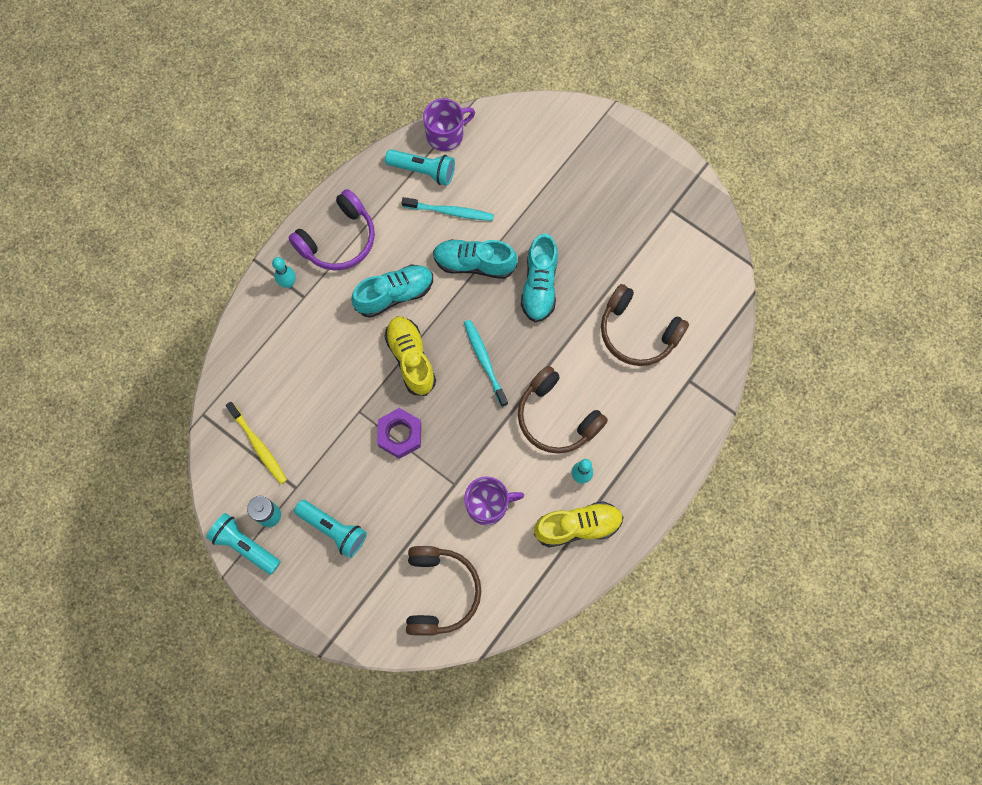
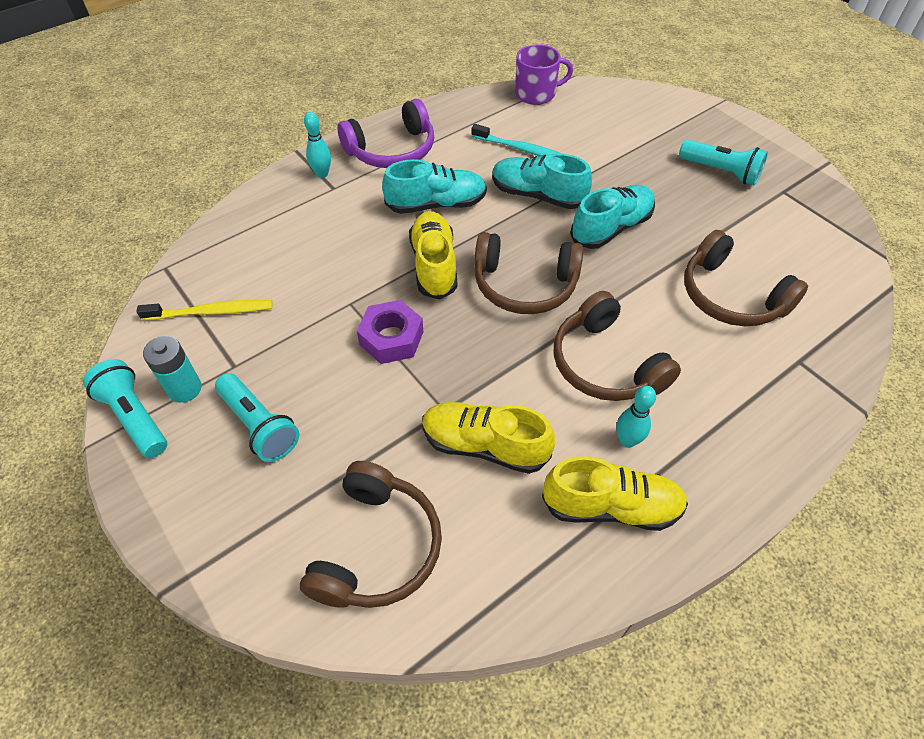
camera: 15 degrees right, 20 degrees down
yellow toothbrush [226,402,287,484] -> yellow toothbrush turned 75 degrees counterclockwise [136,300,273,320]
turquoise flashlight [385,149,455,185] -> turquoise flashlight moved to [679,139,768,186]
turquoise toothbrush [464,320,508,407] -> brown headphones [474,232,583,314]
purple mug [464,476,524,525] -> yellow shoe [422,402,555,474]
turquoise shoe [521,233,558,322] -> turquoise shoe turned 150 degrees counterclockwise [570,185,655,249]

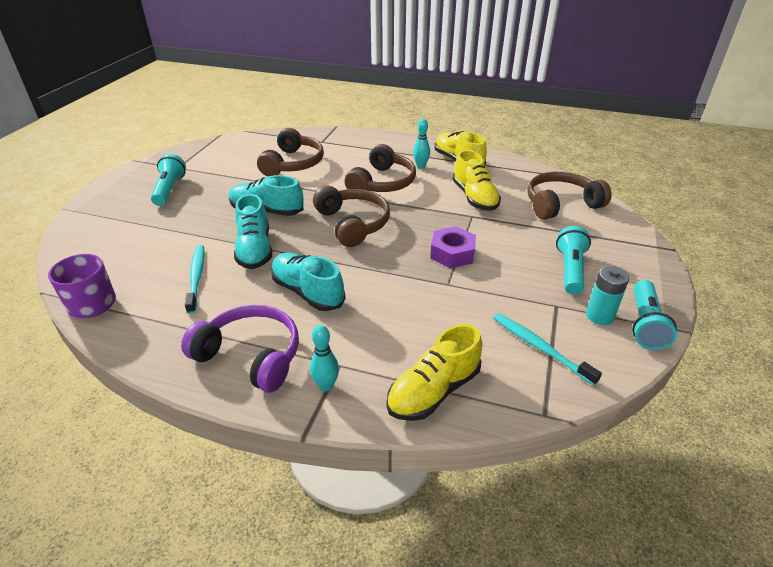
camera: 125 degrees left, 15 degrees down
yellow toothbrush [136,300,273,320] -> turquoise toothbrush [493,313,602,386]
yellow shoe [409,211,457,300] -> yellow shoe moved to [386,324,483,421]

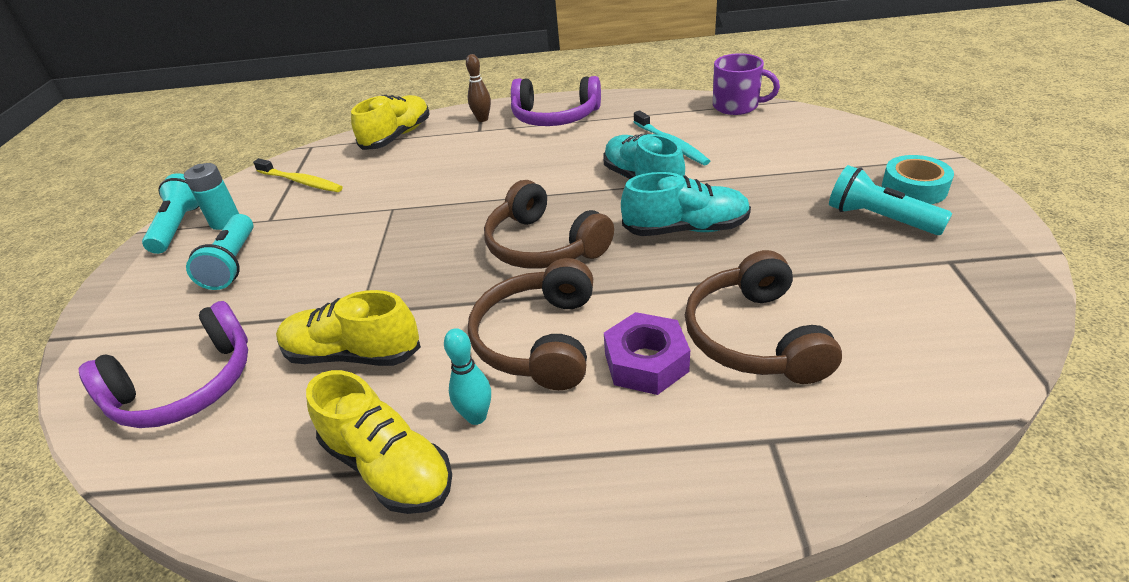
camera: 165 degrees right, 0 degrees up
turquoise flashlight [151,154,186,206] -> turquoise flashlight turned 150 degrees clockwise [829,165,952,235]
turquoise shoe [271,252,345,311] -> none
turquoise bowling pin [310,325,339,391] -> brown bowling pin [466,54,491,122]
purple nut [430,226,476,268] -> purple nut moved to [604,312,690,395]
yellow shoe [452,150,501,211] -> yellow shoe turned 45 degrees counterclockwise [276,290,421,366]
turquoise toothbrush [493,313,602,386] -> yellow toothbrush [253,158,343,192]
brown headphones [527,172,612,220] -> purple headphones [78,301,248,428]
none -> turquoise tape [882,155,954,204]

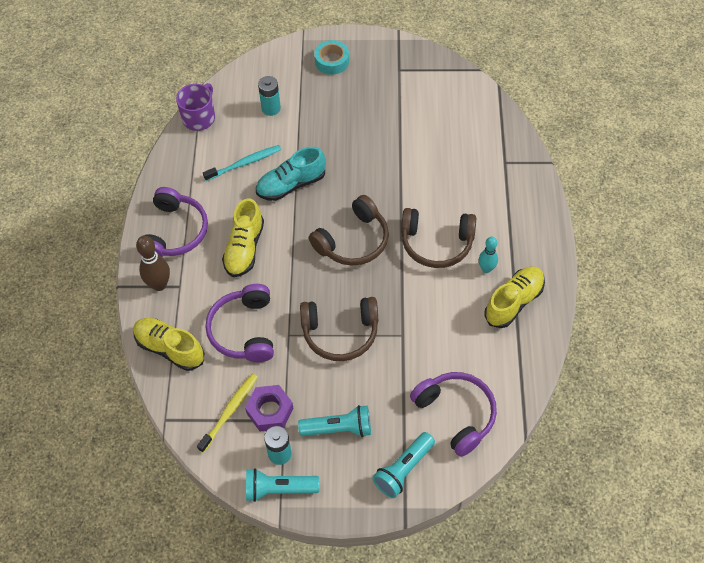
camera: 90 degrees left, 20 degrees up
yellow shoe [276,290,421,366] -> yellow shoe moved to [222,198,264,277]
brown bowling pin [466,54,491,122] -> brown bowling pin [136,236,170,291], size x1.51
purple nut [604,312,690,395] -> purple nut moved to [245,385,293,431]
turquoise shoe [621,172,751,236] -> none
brown headphones [685,250,842,384] -> brown headphones moved to [300,297,378,361]
turquoise flashlight [829,165,952,235] -> turquoise flashlight moved to [372,432,435,498]
none -> purple headphones [205,284,274,362]
none -> turquoise battery [258,76,281,116]

